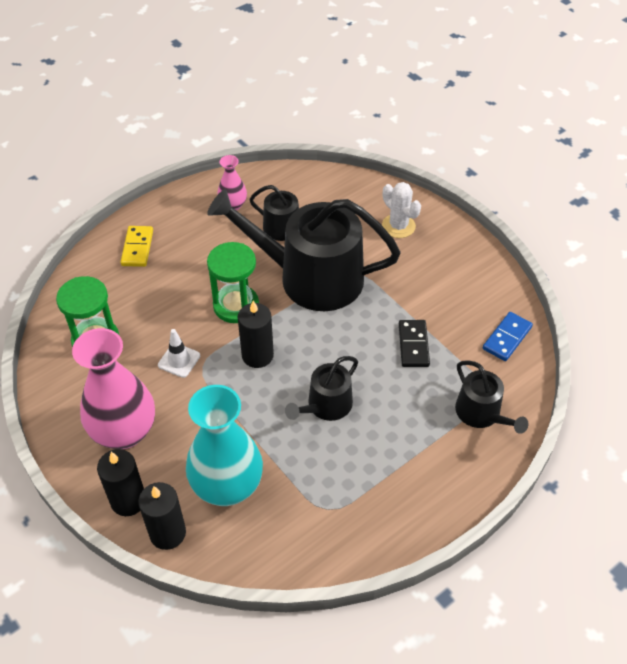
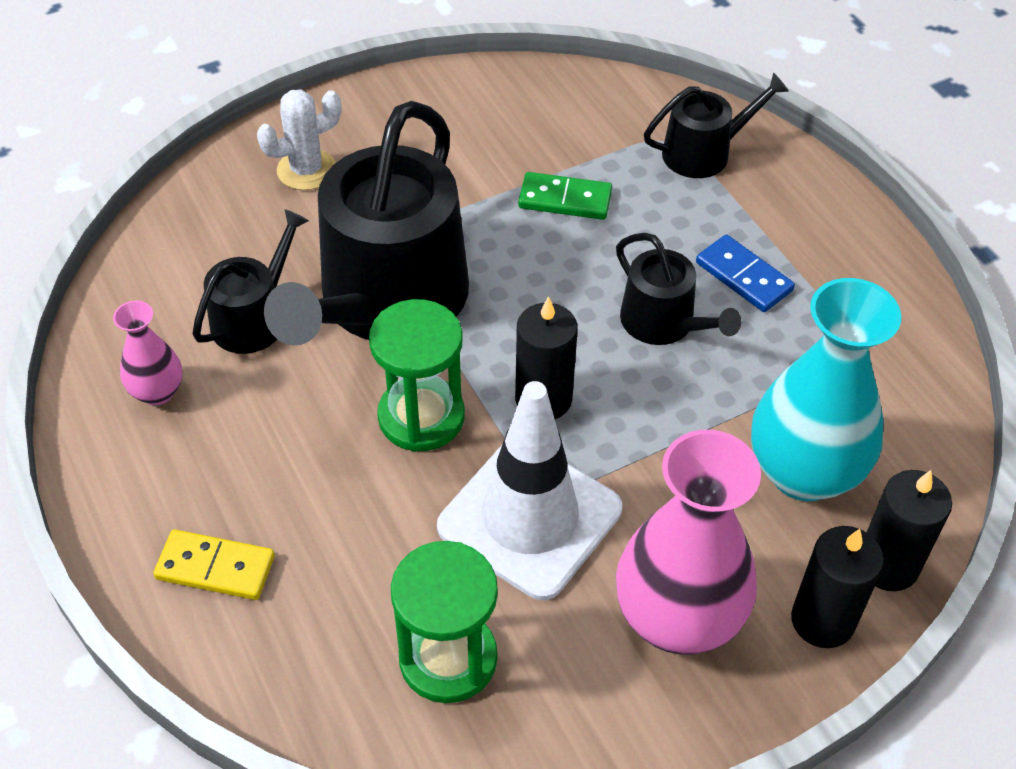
camera: 80 degrees left, 0 degrees up
white traffic cone [158,329,200,378] -> white traffic cone [437,381,622,600], size x2.27
black domino [399,320,430,367] -> green domino [518,172,612,220]
blue domino [483,312,533,361] -> blue domino moved to [696,235,795,312]

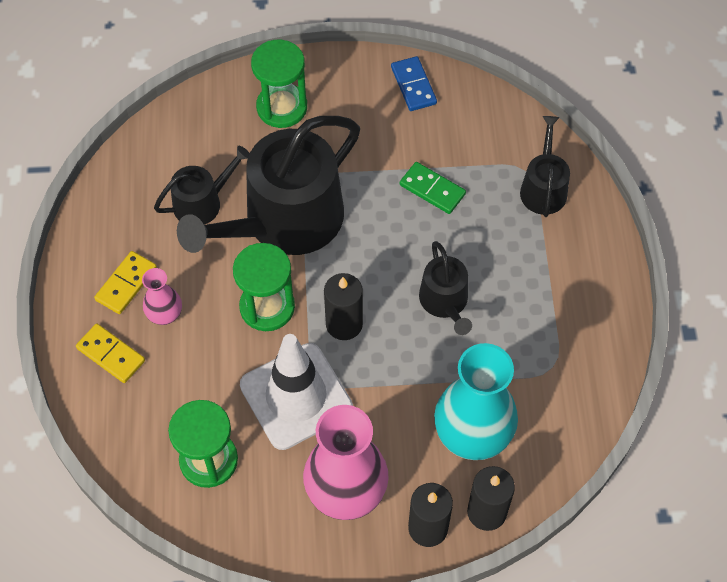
camera: 25 degrees right, 10 degrees up
pink vase [113,301,182,405] -> pink vase moved to [142,268,182,325]
white cactus [257,89,341,190] -> green hourglass [251,40,307,128]
black watering can [644,72,789,178] -> black watering can turned 90 degrees counterclockwise [520,116,570,217]
blue domino [696,235,795,312] -> blue domino moved to [391,56,437,111]
none -> yellow domino [94,251,157,314]

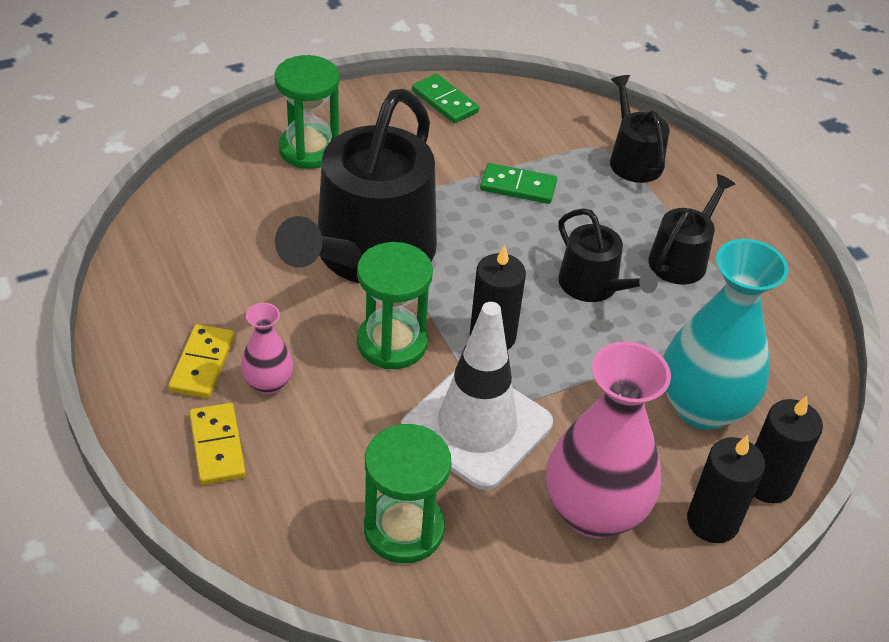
camera: 25 degrees left, 15 degrees down
yellow domino [76,323,145,383] -> yellow domino turned 60 degrees clockwise [189,403,246,485]
black watering can [154,146,250,225] -> black watering can moved to [648,174,735,285]
blue domino [391,56,437,111] -> green domino [412,74,479,124]

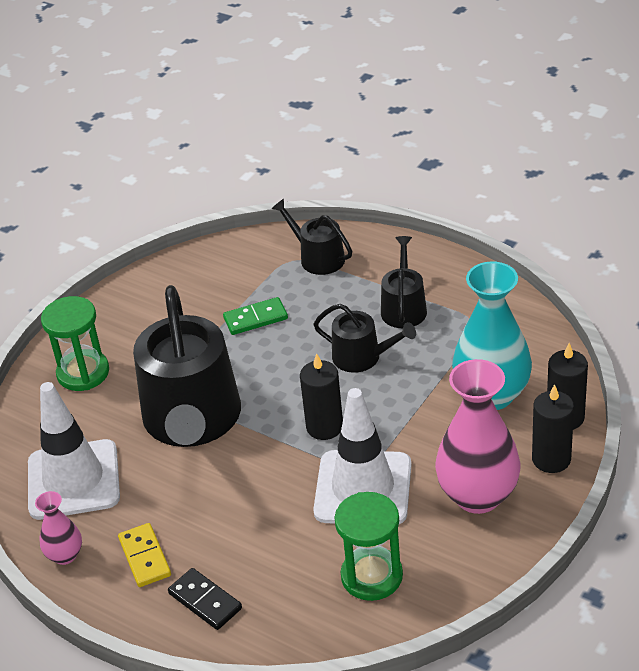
camera: 25 degrees left, 5 degrees down
yellow domino [189,403,246,485] -> black domino [168,568,242,630]
pink vase [241,303,293,395] -> pink vase moved to [35,491,82,565]
green hourglass [357,242,433,369] -> none
green domino [412,74,479,124] -> none
none -> white traffic cone [28,382,120,520]

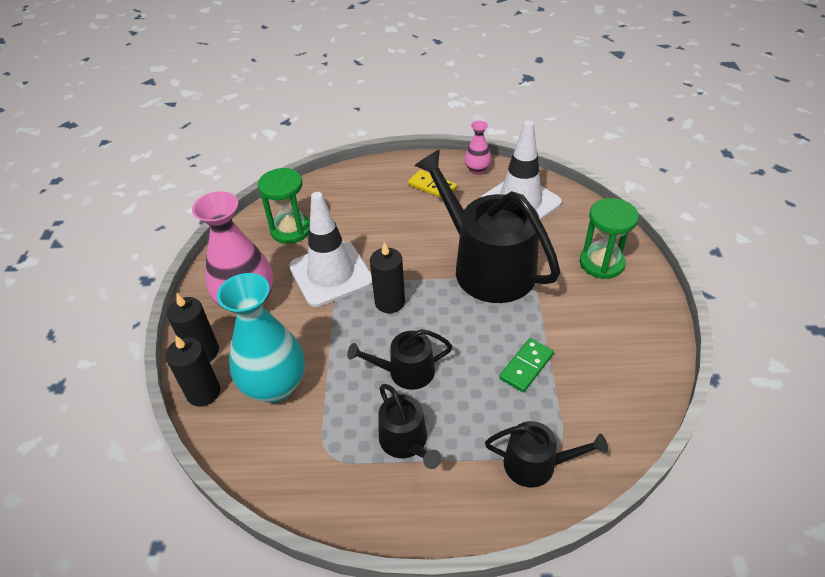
camera: 145 degrees right, 5 degrees up
black domino [168,568,242,630] -> none

